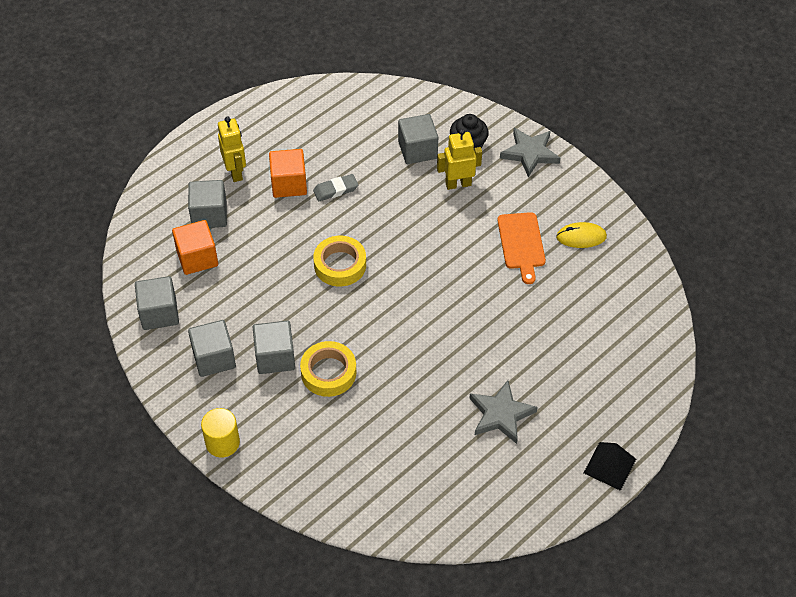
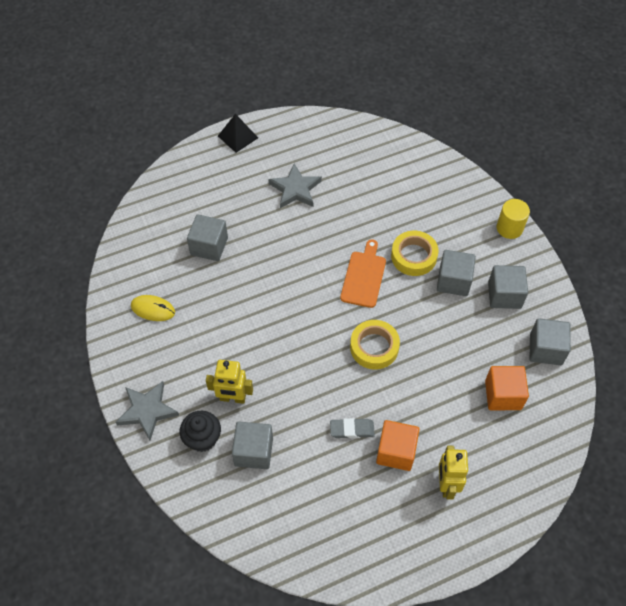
camera: 160 degrees left, 5 degrees up
grey cube [188,180,227,228] -> grey cube moved to [187,214,228,261]
orange cutting board [497,212,546,284] -> orange cutting board moved to [340,239,386,308]

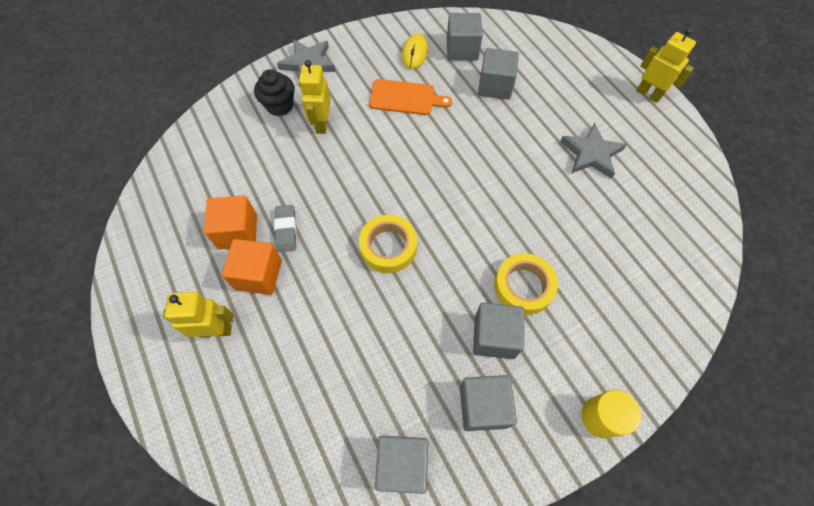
camera: 85 degrees right, 5 degrees up
black pyramid [218,114,258,153] -> yellow robot [636,28,696,103]
grey cube [232,422,273,469] -> grey cube moved to [447,13,483,60]
orange cutting board [340,239,386,308] -> orange cutting board moved to [369,79,452,115]
orange cube [485,366,529,410] -> orange cube moved to [204,196,257,249]

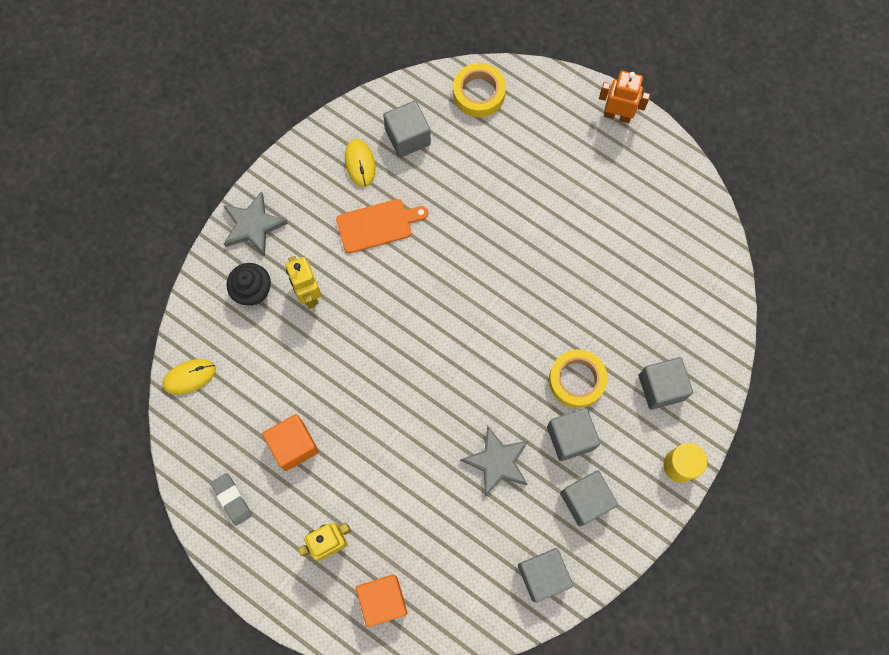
camera: 25 degrees left, 10 degrees up
orange cube [222,239,282,295] -> orange cube moved to [356,575,407,627]
grey eraser [274,205,297,252] -> grey eraser moved to [211,473,252,526]
yellow tape [359,215,417,273] -> yellow tape moved to [453,63,506,117]
grey cube [478,48,519,100] -> grey cube moved to [639,357,693,410]
grey star [560,123,627,179] -> grey star moved to [461,426,528,496]
yellow robot [636,28,696,103] -> orange robot [599,71,650,123]
none -> yellow mouse [162,359,216,395]

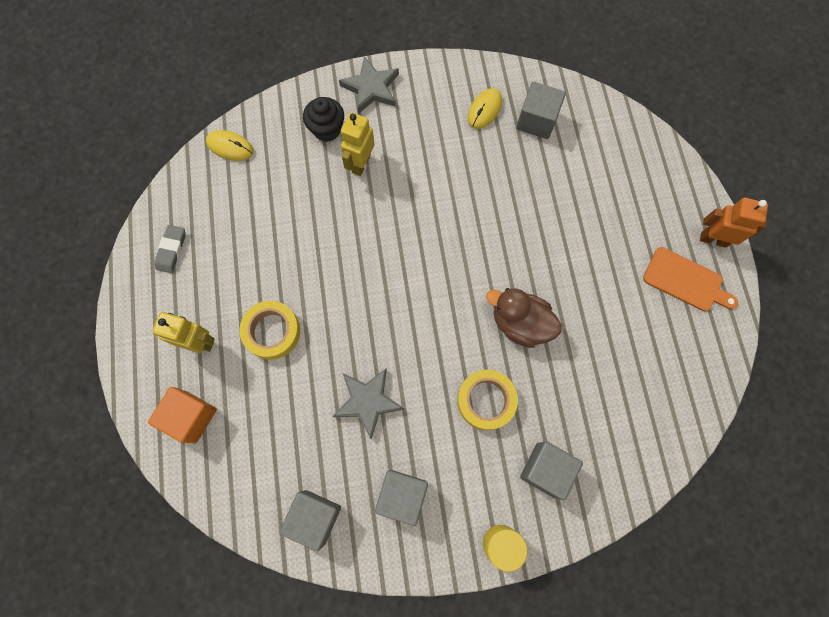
camera: 45 degrees right, 0 degrees up
orange cube [262,414,319,471] -> none
orange cutting board [336,199,428,253] -> orange cutting board moved to [643,247,738,311]
yellow tape [453,63,506,117] -> yellow tape moved to [239,301,300,360]
grey cube [547,408,600,461] -> none
orange robot [599,71,650,123] -> orange robot turned 45 degrees counterclockwise [700,198,768,248]
none -> brown duck [486,288,562,348]

